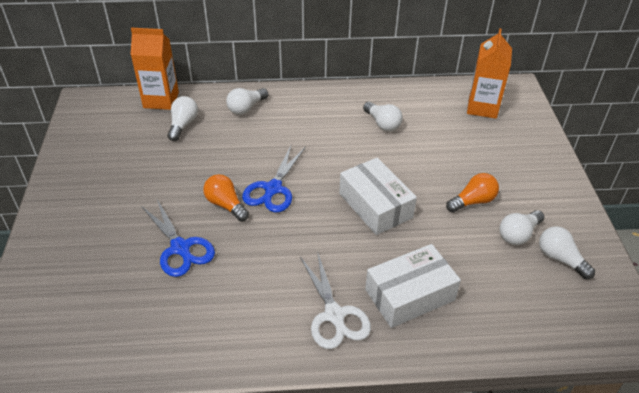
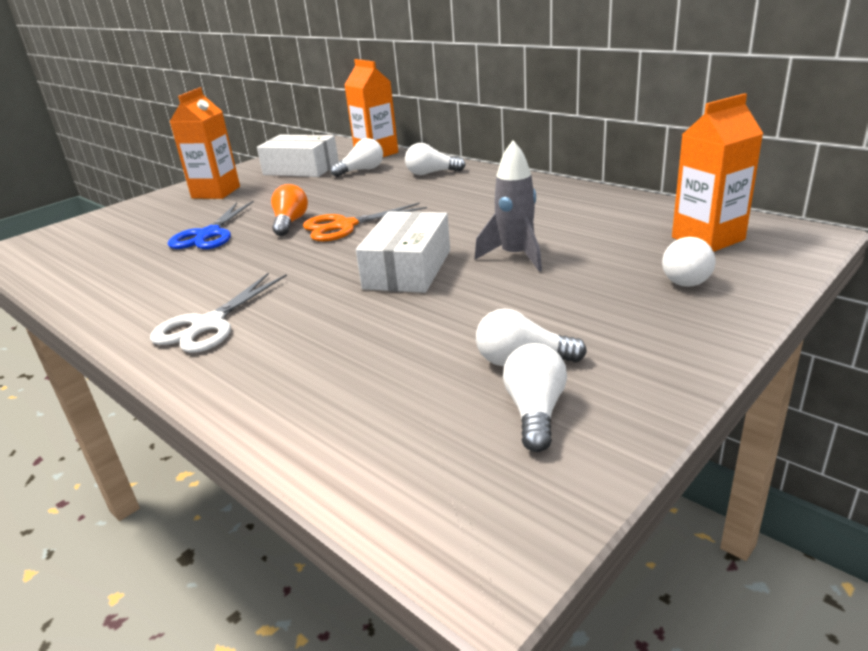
camera: 50 degrees right, 15 degrees down
blue scissors [242,146,306,212] -> orange scissors [303,203,427,242]
white light bulb [363,102,403,132] -> white light bulb moved to [662,237,716,287]
white box [365,244,461,328] -> white box moved to [257,135,339,177]
orange light bulb [446,173,499,213] -> none
none -> orange carton [170,87,240,199]
none -> grey rocket [474,141,542,271]

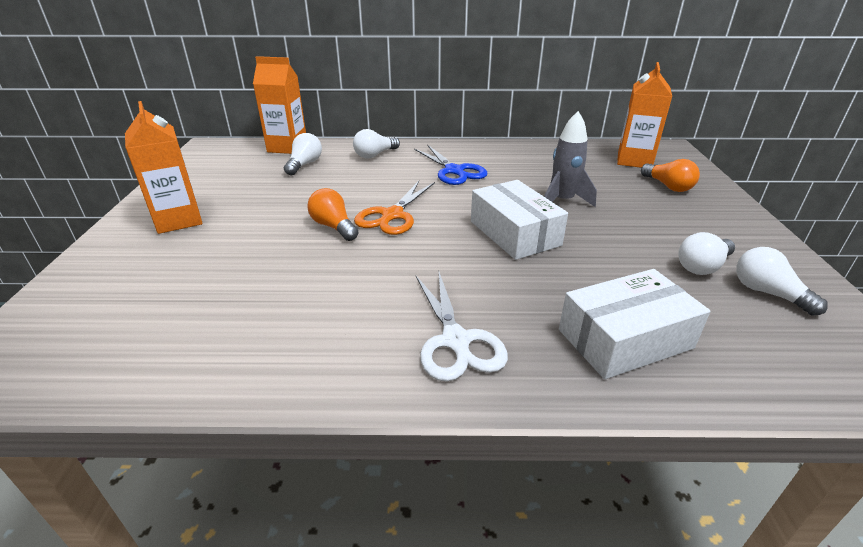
camera: 45 degrees left, 5 degrees up
blue scissors [168,201,254,249] -> blue scissors moved to [414,145,487,185]
white box [257,135,339,177] -> white box moved to [559,269,711,379]
white light bulb [662,237,716,287] -> orange light bulb [641,159,700,192]

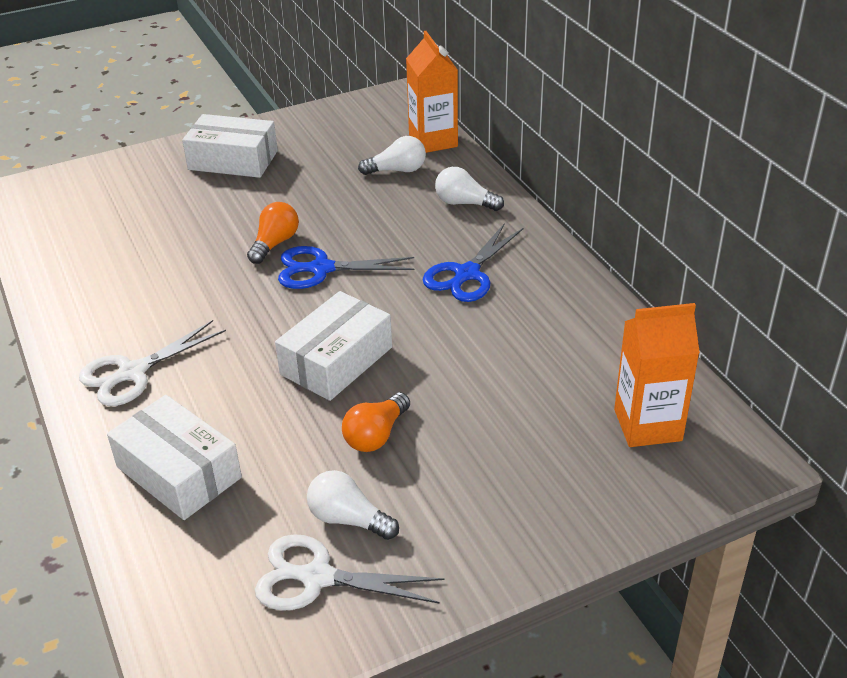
camera: 65 degrees right, 5 degrees up
orange carton [125,101,203,234] -> white box [182,114,278,178]
orange scissors [354,181,435,235] -> blue scissors [278,246,415,289]
grey rocket [544,111,597,207] -> none
orange light bulb [641,159,700,192] -> orange light bulb moved to [342,392,410,452]
white light bulb [736,247,828,316] -> white scissors [255,534,445,611]

